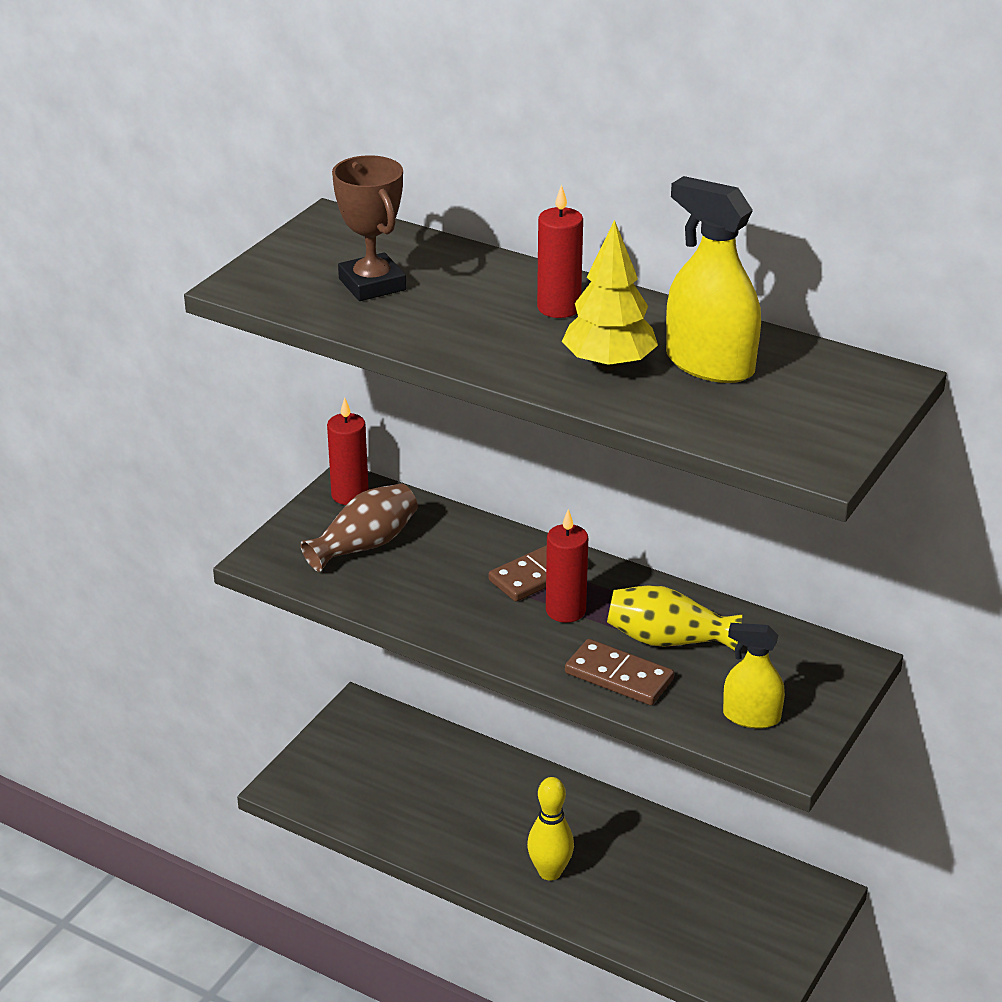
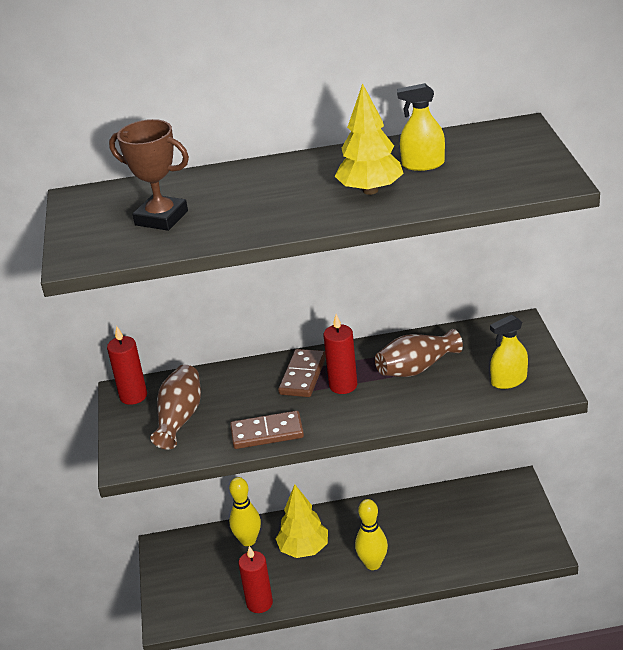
camera: 35 degrees left, 0 degrees up
red candle [537,184,583,318] -> red candle moved to [239,546,273,613]
brown domino [565,639,674,705] -> brown domino moved to [230,411,304,449]
yellow vase [607,585,742,651] -> brown vase [375,329,463,377]
yellow spray bottle [666,176,761,383] -> yellow spray bottle [397,83,445,171], size x0.63
none -> yellow bowling pin [229,477,261,546]
none -> yellow tree [276,484,328,558]

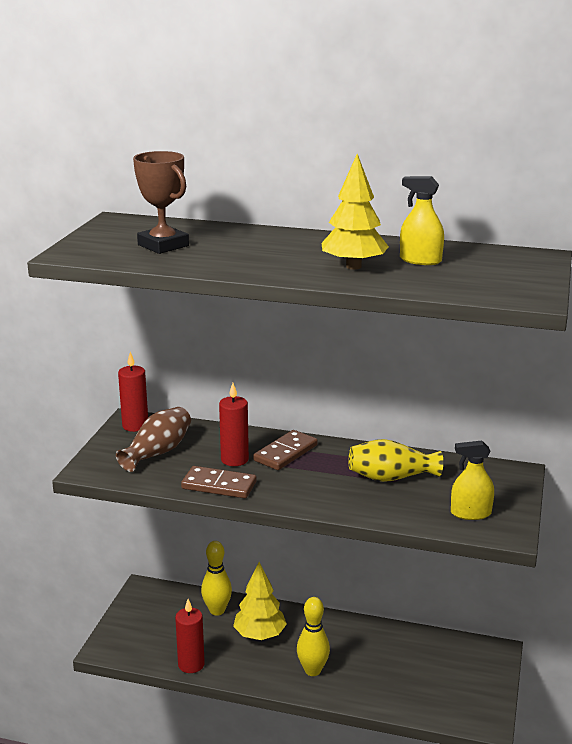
camera: 20 degrees right, 10 degrees down
red candle [323,314,357,394] -> red candle moved to [219,383,249,466]
brown vase [375,329,463,377] -> yellow vase [349,439,443,482]

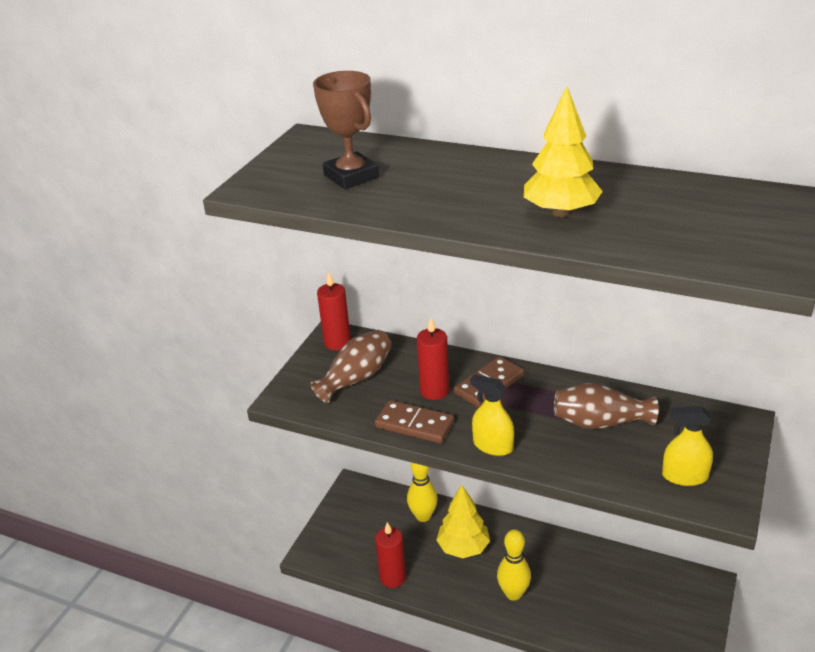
camera: 10 degrees right, 10 degrees up
yellow vase [349,439,443,482] -> brown vase [554,383,659,429]
yellow spray bottle [400,176,444,265] -> yellow spray bottle moved to [470,374,514,456]

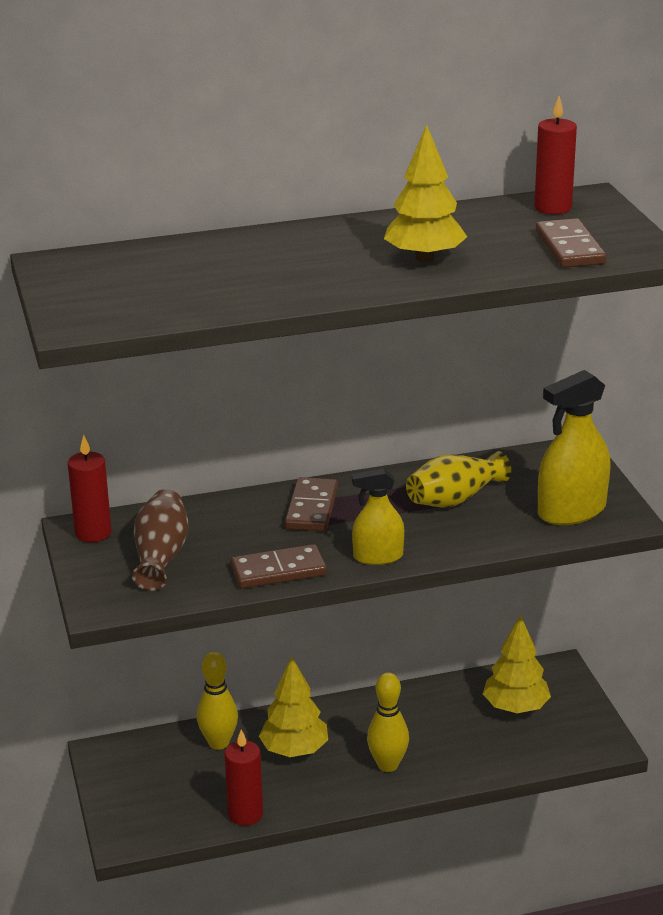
camera: 40 degrees left, 5 degrees down
brown trophy [313,71,379,189] -> none
red candle [417,317,449,400] -> red candle moved to [534,96,577,214]
brown vase [554,383,659,429] -> yellow vase [406,451,511,507]
yellow spray bottle [662,406,713,486] -> yellow spray bottle [538,370,611,525], size x1.60
none -> yellow tree [483,615,551,713]
none -> brown domino [536,218,606,268]

